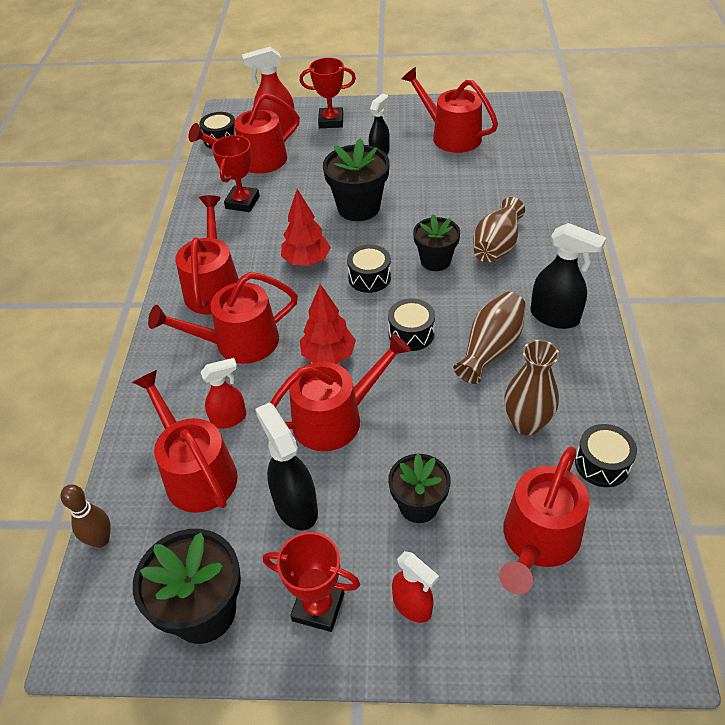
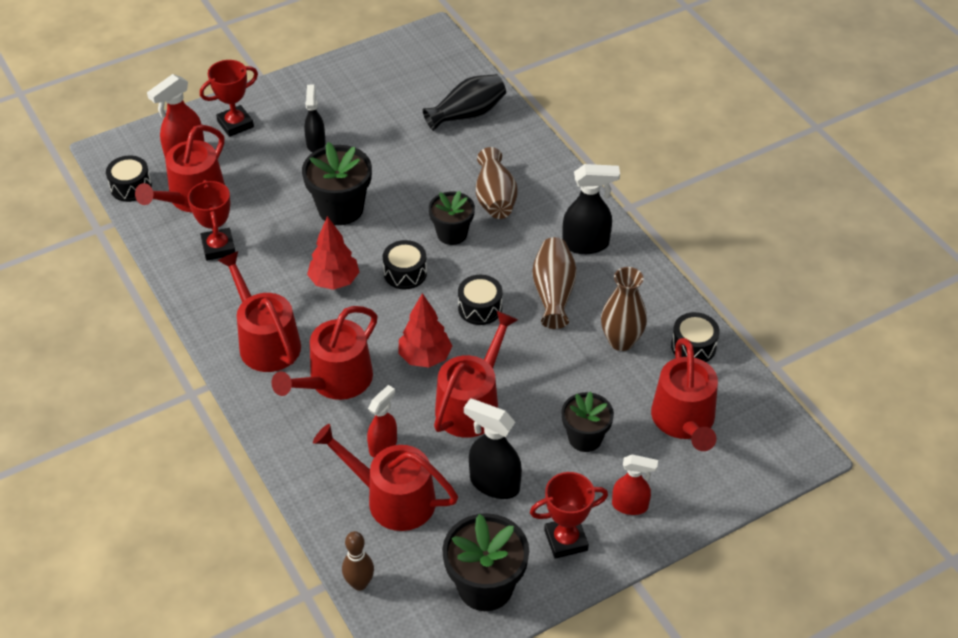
camera: 35 degrees left, 0 degrees up
red watering can [402,67,498,153] -> none
none -> black vase [423,74,506,131]

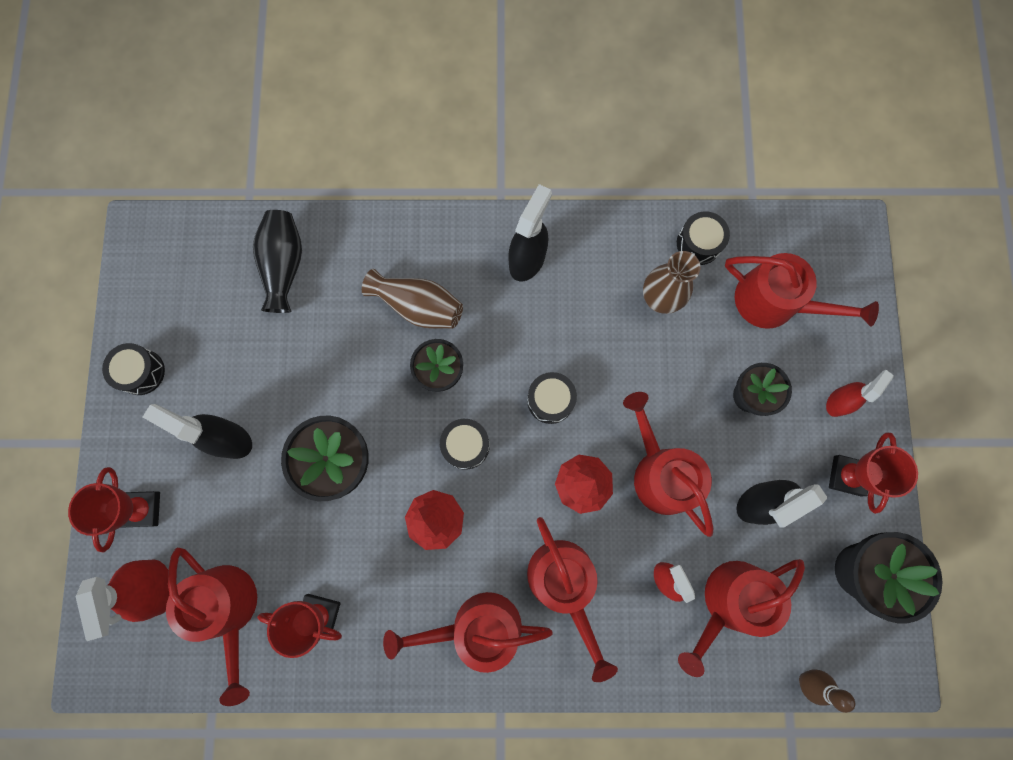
camera: 60 degrees left, 30 degrees up
black drum [106,155,152,202] -> black drum moved to [102,343,165,395]
black spray bottle [304,85,326,152] -> black spray bottle [143,404,252,459], size x1.50
brown vase [532,237,577,329] -> none

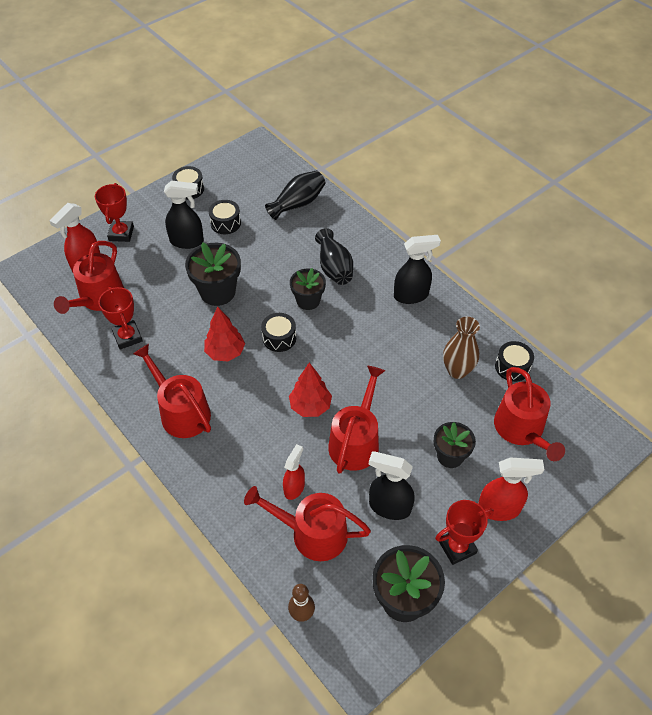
camera: 50 degrees right, 25 degrees down
red trophy [68,467,160,552] -> red trophy turned 45 degrees counterclockwise [95,183,134,242]
black spray bottle [143,404,252,459] -> black spray bottle turned 105 degrees clockwise [164,180,204,249]
brown vase [362,269,463,329] -> black vase [315,228,353,285]
black drum [527,372,577,424] -> black drum moved to [209,200,241,234]
red watering can [527,517,618,682] -> none
red spray bottle [826,370,894,417] -> red spray bottle [478,457,544,521], size x1.50

